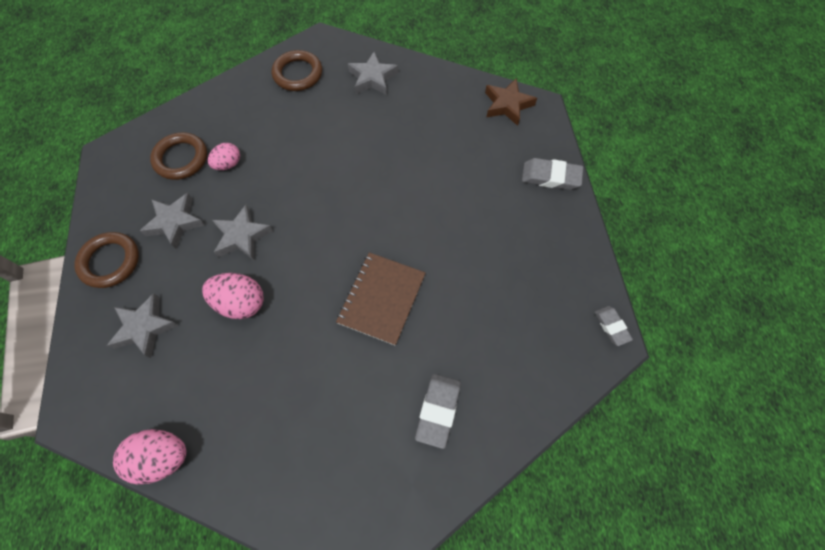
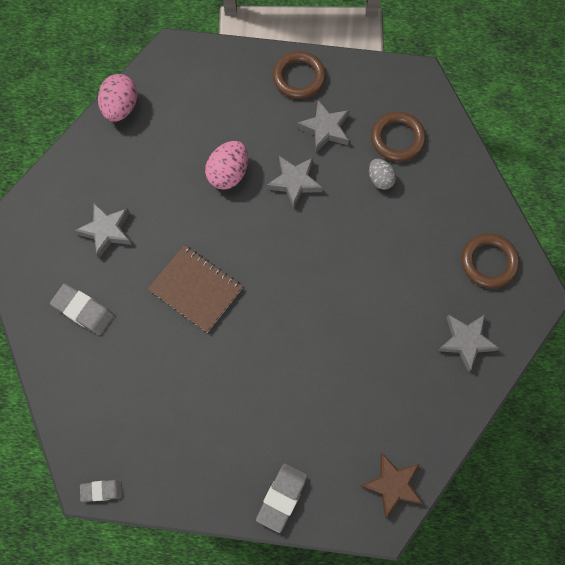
camera: 105 degrees right, 5 degrees up
grey star [107,293,179,358] -> grey star moved to [74,203,132,258]
pink egg [208,143,240,170] -> grey egg [369,159,396,190]

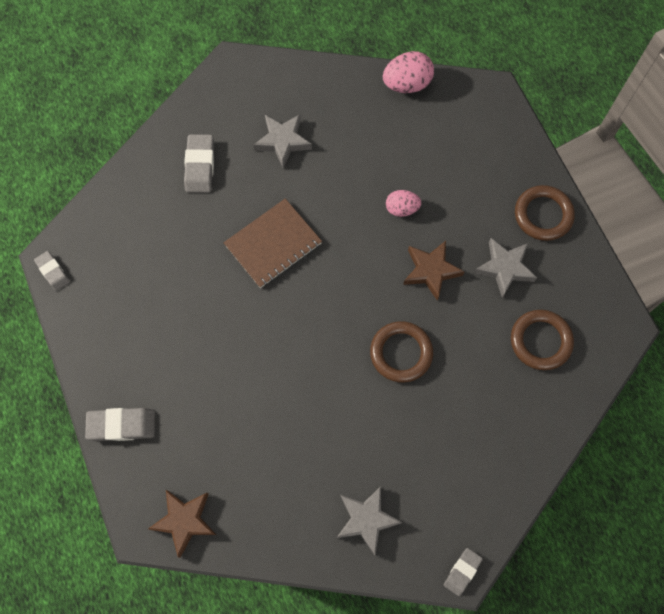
camera: 60 degrees right, 0 degrees up
brown notebook [148,245,243,333] -> brown notebook turned 45 degrees clockwise [224,199,322,288]
pink egg [205,141,248,190] -> pink egg [386,190,421,217], size x0.64
grey star [267,156,323,209] -> brown star [403,241,465,301]
grey egg [369,159,396,190] -> none
brown ring [461,233,519,288] -> brown ring moved to [370,321,433,383]
none -> grey eraser [444,548,483,596]

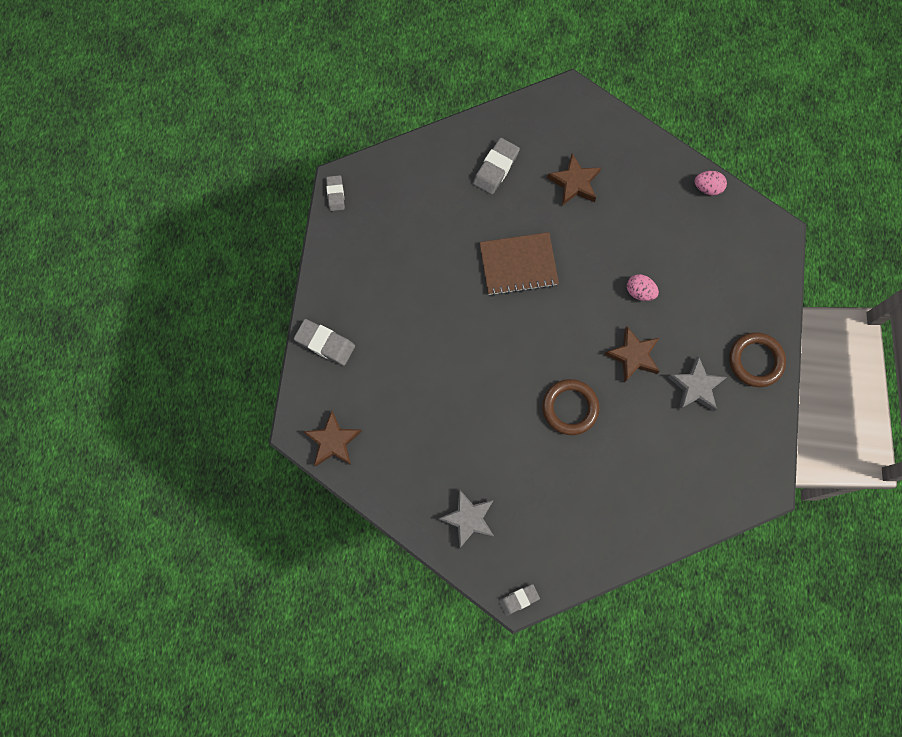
camera: 30 degrees right, 5 degrees up
grey star [253,114,312,168] -> brown star [547,154,601,206]
pink egg [383,51,434,93] -> pink egg [694,171,727,195], size x0.64
brown ring [511,310,574,370] -> none

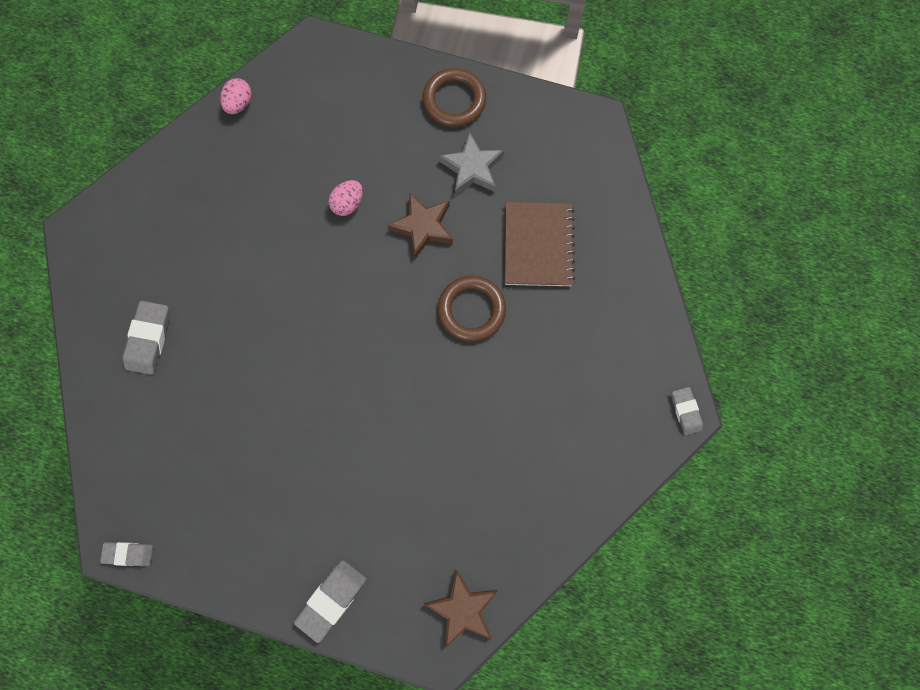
camera: 80 degrees left, 0 degrees up
grey star [438,489,494,548] -> none
grey eraser [473,138,520,195] -> grey eraser turned 60 degrees clockwise [123,301,170,375]
brown notebook [480,232,559,296] -> brown notebook moved to [505,202,575,286]
brown star [547,154,601,206] -> none

